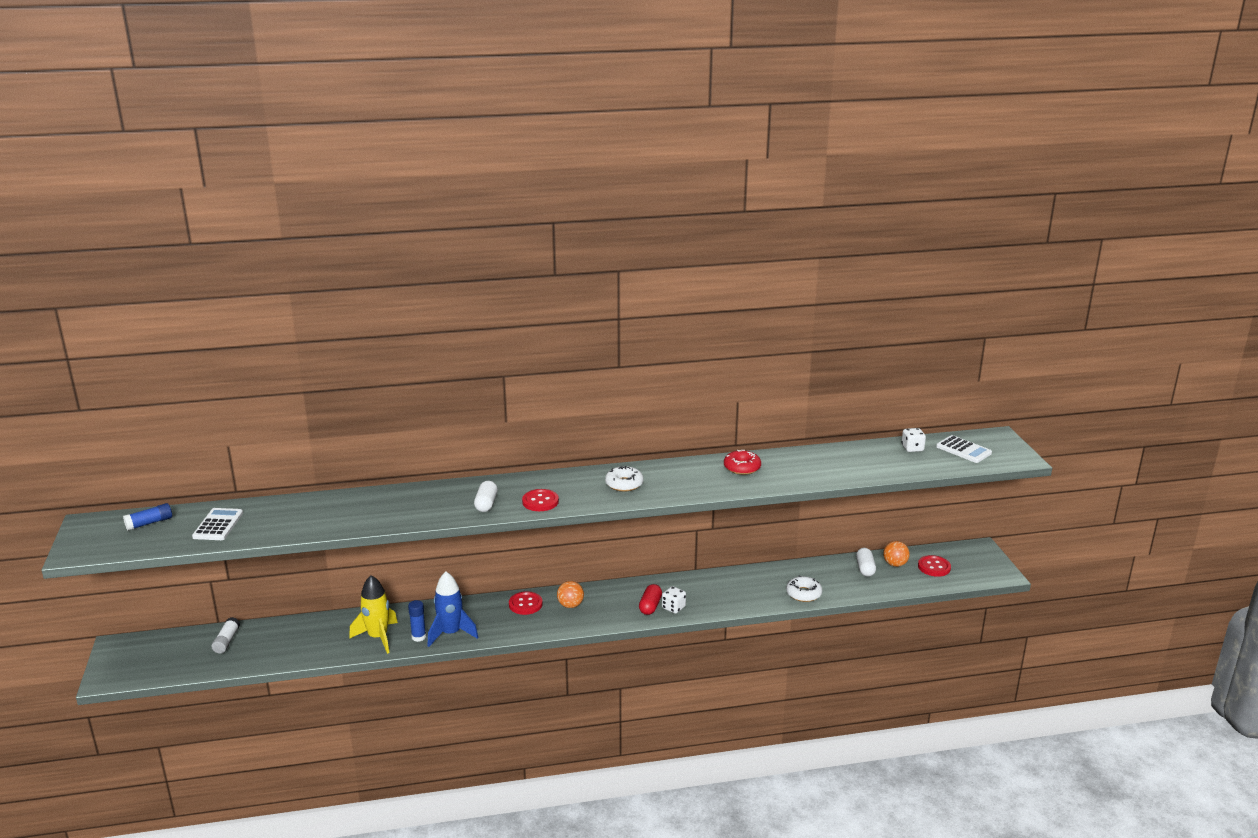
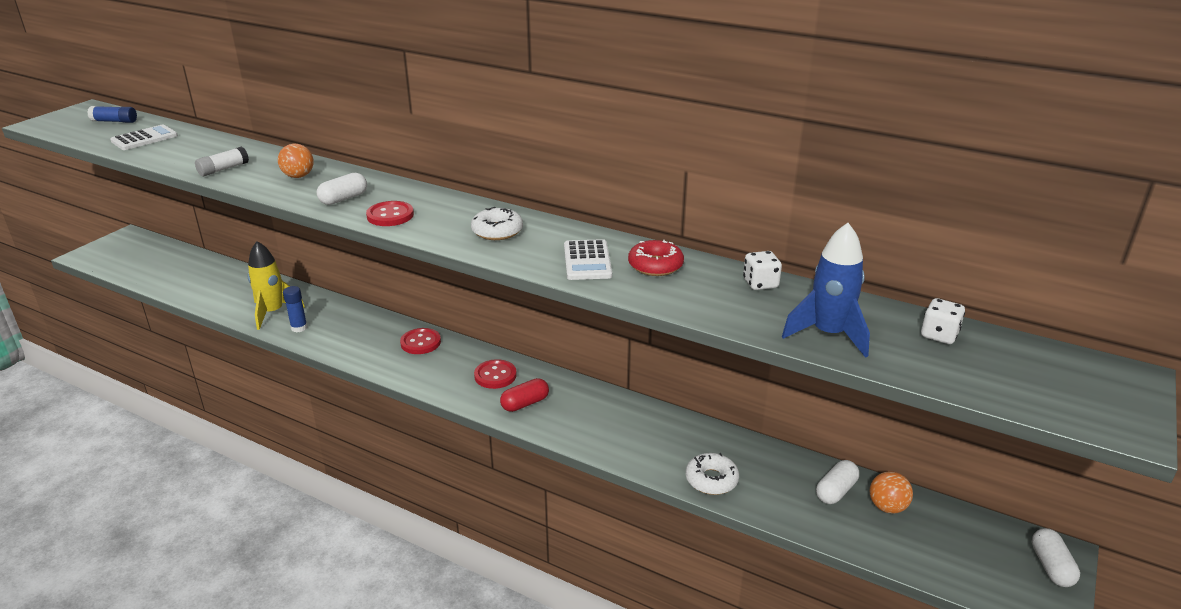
camera: 40 degrees right, 5 degrees up
white glue stick [211,617,240,654] -> white glue stick moved to [195,146,249,176]
blue rocket [428,572,478,647] -> blue rocket moved to [782,223,870,358]
orange ball [557,581,584,608] -> orange ball moved to [278,144,314,178]
white dice [662,586,686,614] -> white dice moved to [743,251,782,290]
red button [918,555,951,577] -> red button moved to [474,359,517,389]
white calculator [936,435,992,463] -> white calculator moved to [564,239,612,280]
none -> white capsule [1032,528,1080,587]

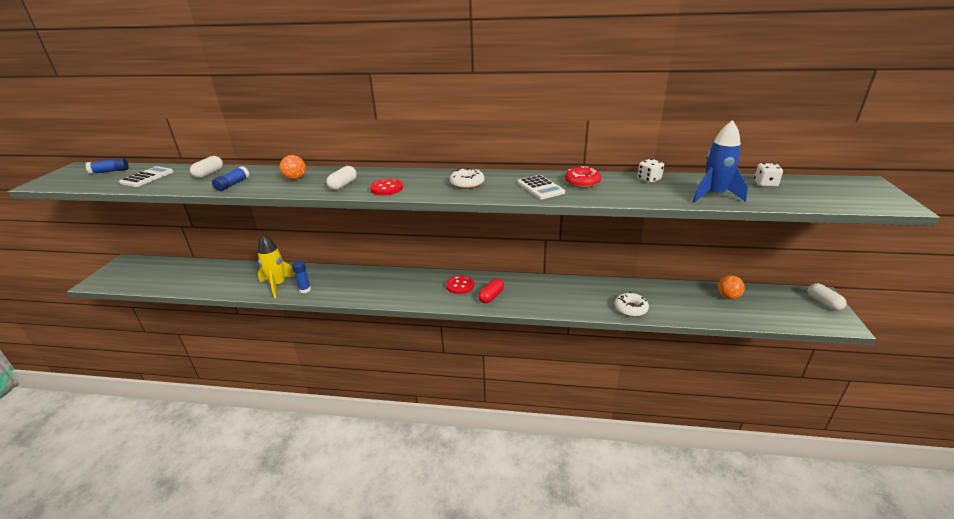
camera: 20 degrees left, 0 degrees up
white glue stick [195,146,249,176] -> blue glue stick [212,166,249,191]
red button [400,328,441,354] -> none
white capsule [816,460,859,504] -> white capsule moved to [190,156,223,178]

